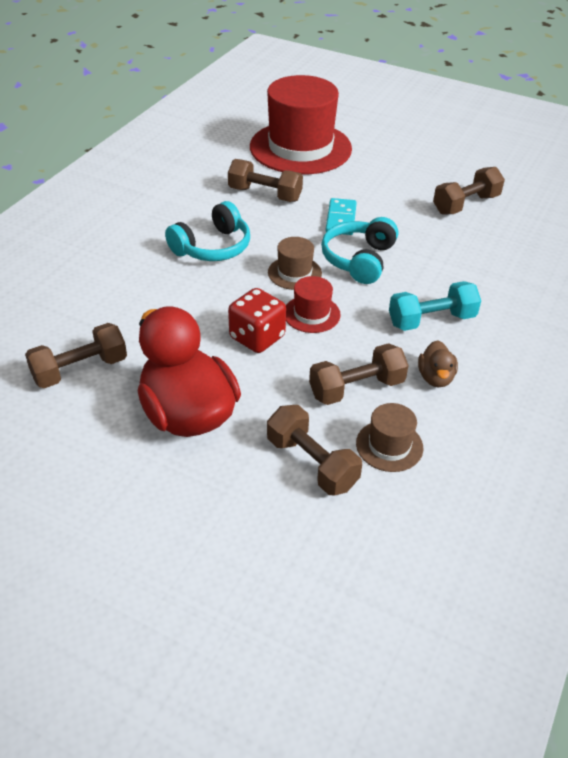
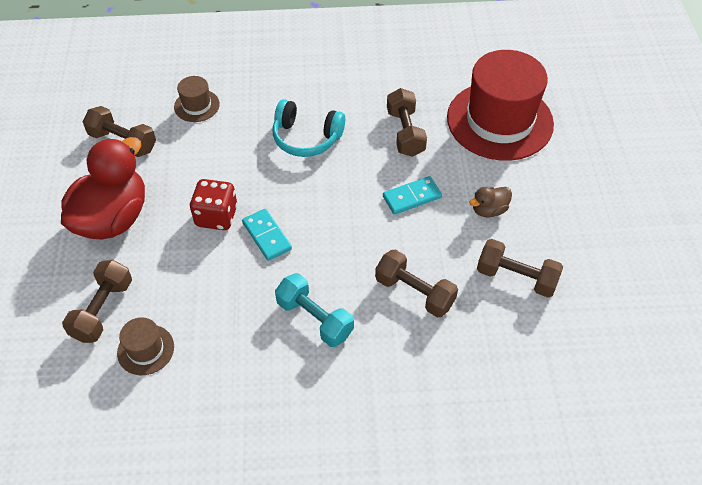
camera: 60 degrees right, 10 degrees up
brown hat [268,237,322,290] -> brown hat moved to [174,76,220,122]
red hat [286,276,341,333] -> turquoise domino [242,209,292,261]
brown dumbbell [309,343,409,405] -> brown dumbbell moved to [375,250,458,317]
turquoise headphones [321,217,398,284] -> none
brown duck [418,340,458,387] -> brown duck moved to [469,187,512,217]

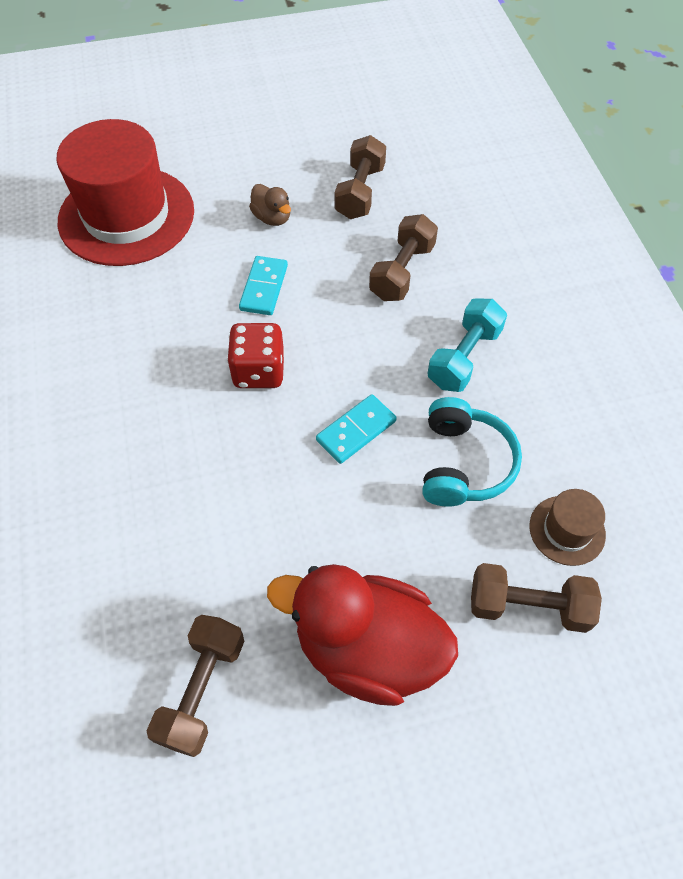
camera: 100 degrees left, 5 degrees up
brown hat [174,76,220,122] -> none
red dice [190,179,238,230] -> red dice moved to [227,323,285,388]
turquoise headphones [272,99,345,157] -> turquoise headphones moved to [422,397,522,507]
turquoise domino [383,176,442,215] -> turquoise domino turned 45 degrees clockwise [239,256,288,315]
brown dumbbell [387,88,427,157] -> none

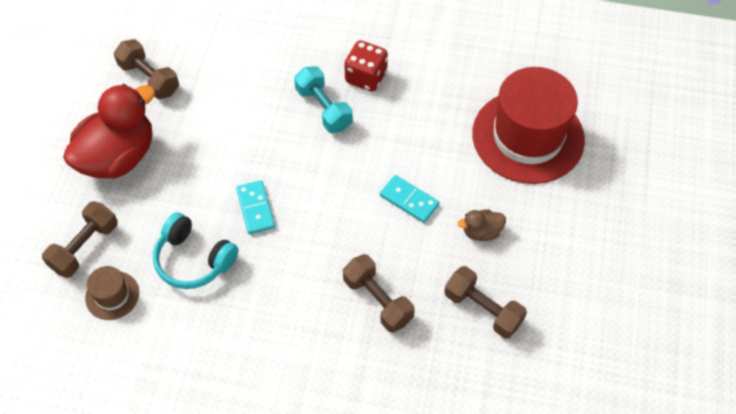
camera: 115 degrees right, 0 degrees up
red dice [227,323,285,388] -> red dice moved to [344,40,388,92]
turquoise dumbbell [427,298,507,392] -> turquoise dumbbell moved to [294,66,353,133]

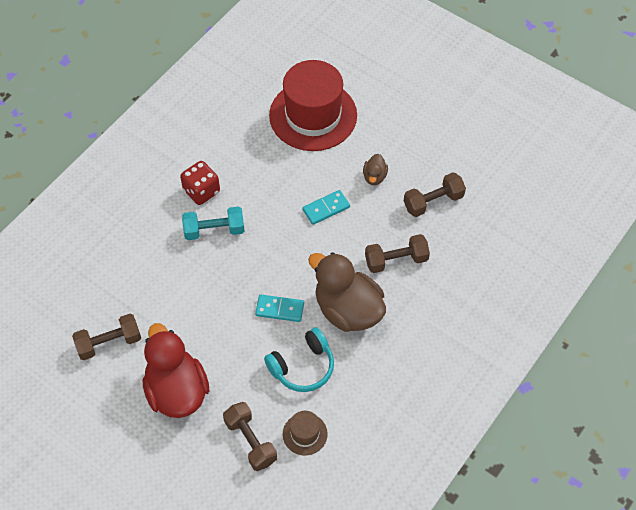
camera: 65 degrees left, 0 degrees up
none -> brown duck [308,252,386,332]

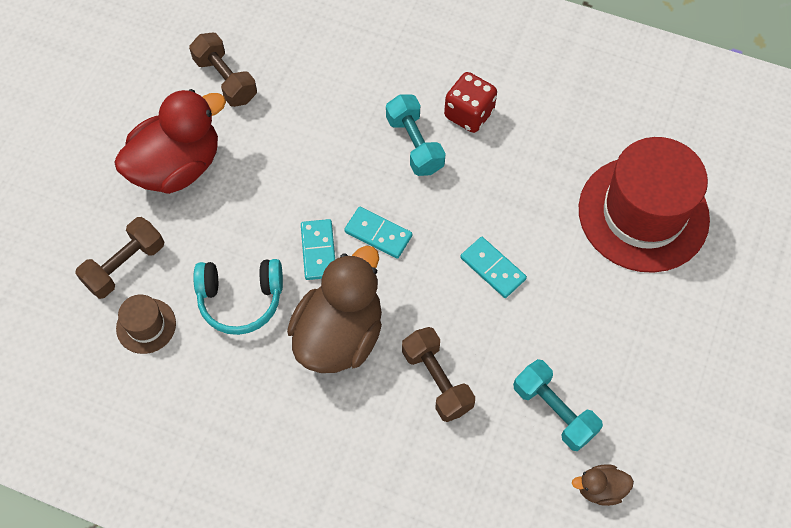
camera: 75 degrees right, 5 degrees up
turquoise headphones [264,327,334,392] -> turquoise headphones turned 45 degrees counterclockwise [193,259,283,335]
brown duck [363,154,388,185] -> brown duck moved to [572,464,634,506]
brown dumbbell [404,172,466,217] -> turquoise dumbbell [513,359,603,451]
none -> turquoise domino [344,207,412,259]

